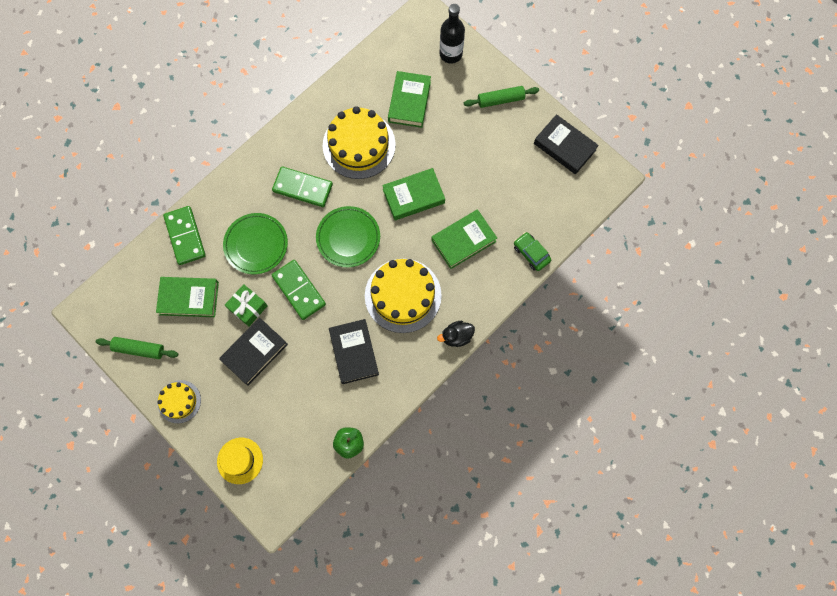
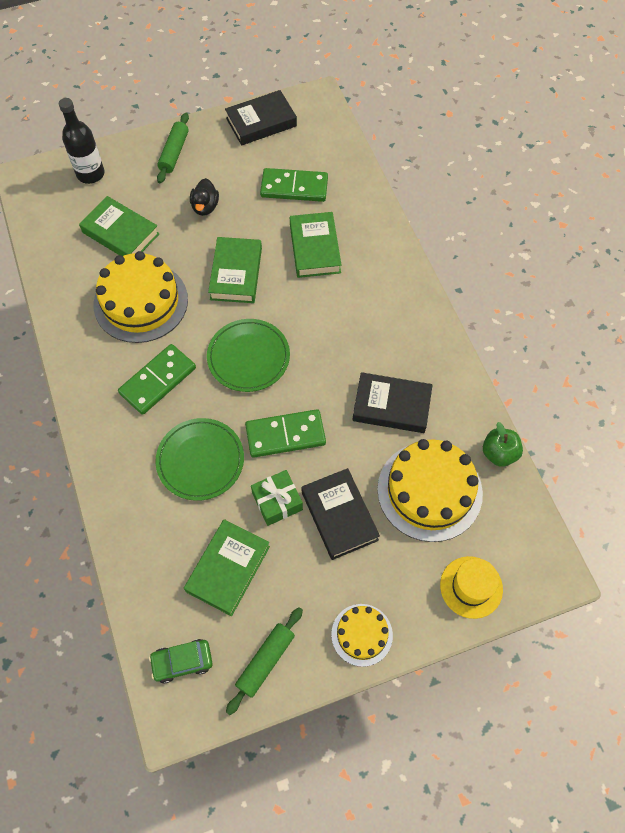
camera: 65 degrees left, 10 degrees down
green domino [163,206,206,265] -> green domino moved to [260,168,328,202]
yellow cake [365,259,442,333] -> yellow cake moved to [377,439,483,542]
black duck [437,321,475,347] -> black duck moved to [190,178,219,216]
green car [514,232,551,271] -> green car moved to [149,639,213,683]

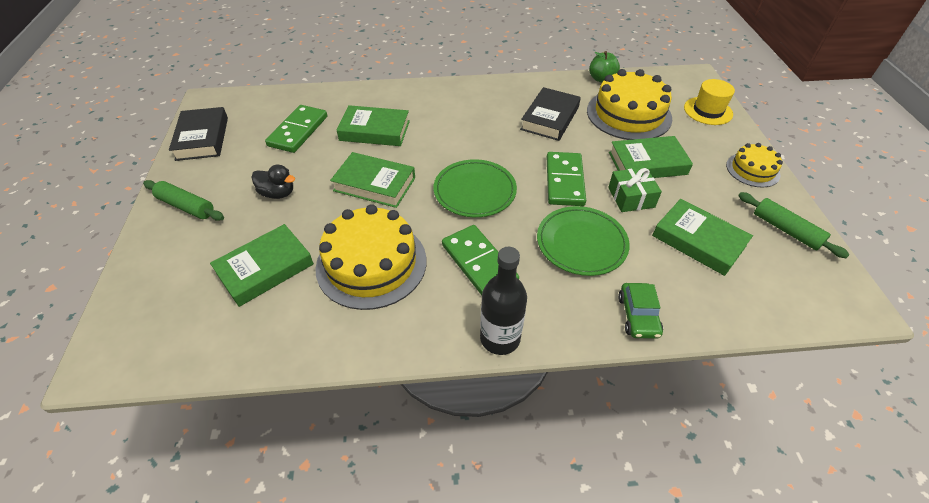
camera: 75 degrees left, 15 degrees down
black bottle [59,98,105,184] -> black bottle moved to [480,247,527,355]
green car [149,639,213,683] -> green car moved to [618,283,663,339]
black book [302,468,380,560] -> green book [609,136,693,178]

